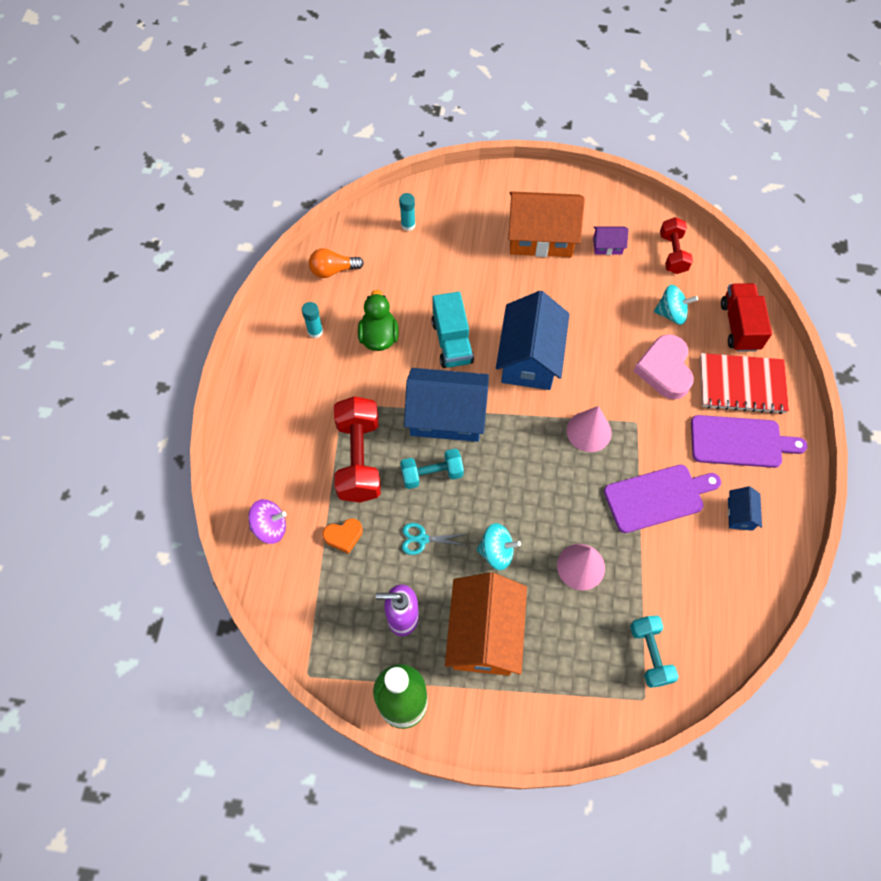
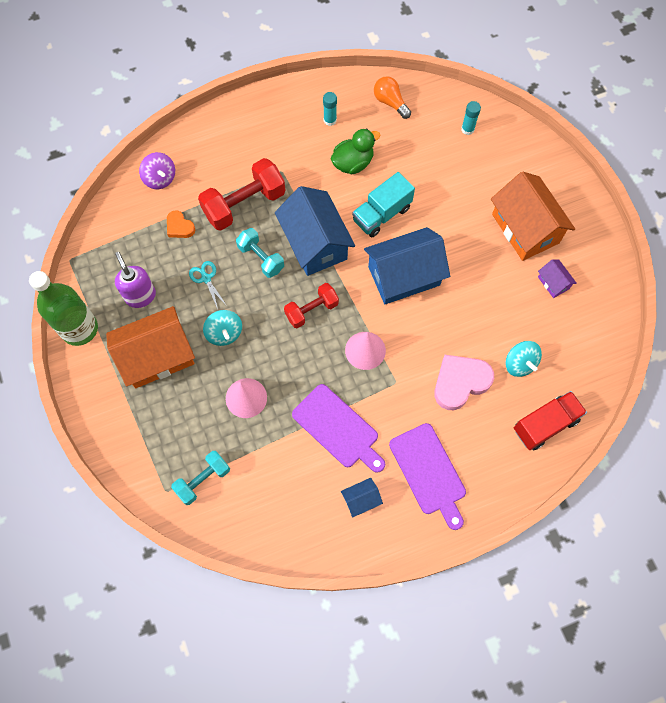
camera: 60 degrees right, 5 degrees up
red dumbbell [660,217,693,274] -> red dumbbell moved to [284,283,339,328]
red notebook [700,353,789,414] -> none

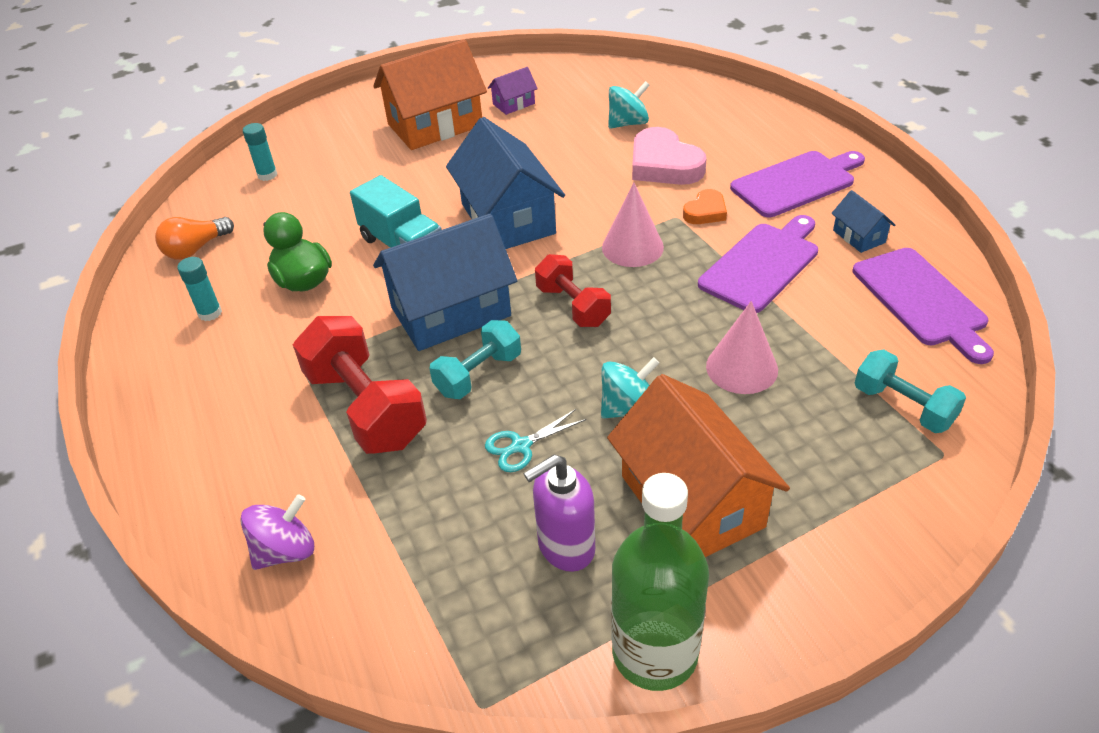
camera: 90 degrees left, 25 degrees down
orange heart [167,210,195,238] -> orange heart moved to [683,189,727,224]
red truck [514,391,587,450] -> none
none -> purple cutting board [853,248,994,364]

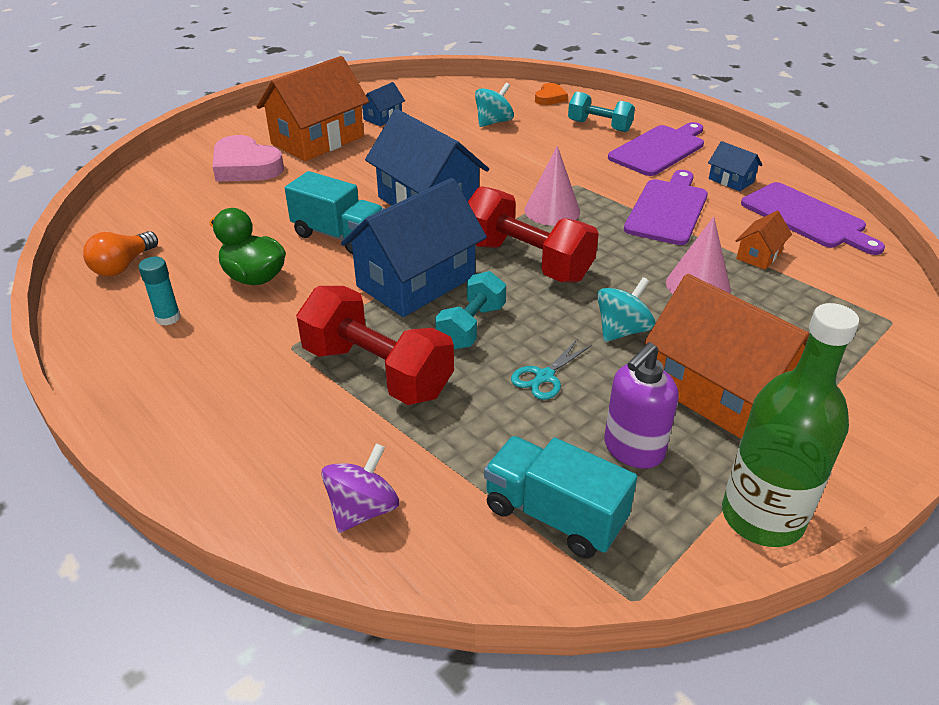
camera: 20 degrees left, 5 degrees down
turquoise glue stick [243,123,277,181] -> none
purple house [488,67,538,115] -> blue house [362,82,405,126]
red dumbbell [535,254,611,327] -> red dumbbell [468,186,599,283], size x1.64
pink heart [632,127,707,185] -> pink heart moved to [213,135,284,182]
orange heart [683,189,727,224] -> orange heart moved to [535,83,568,105]
turquoise dumbbell [855,349,966,433] -> turquoise dumbbell moved to [568,92,635,132]
none -> turquoise truck [484,436,637,559]
none -> orange house [736,211,792,270]

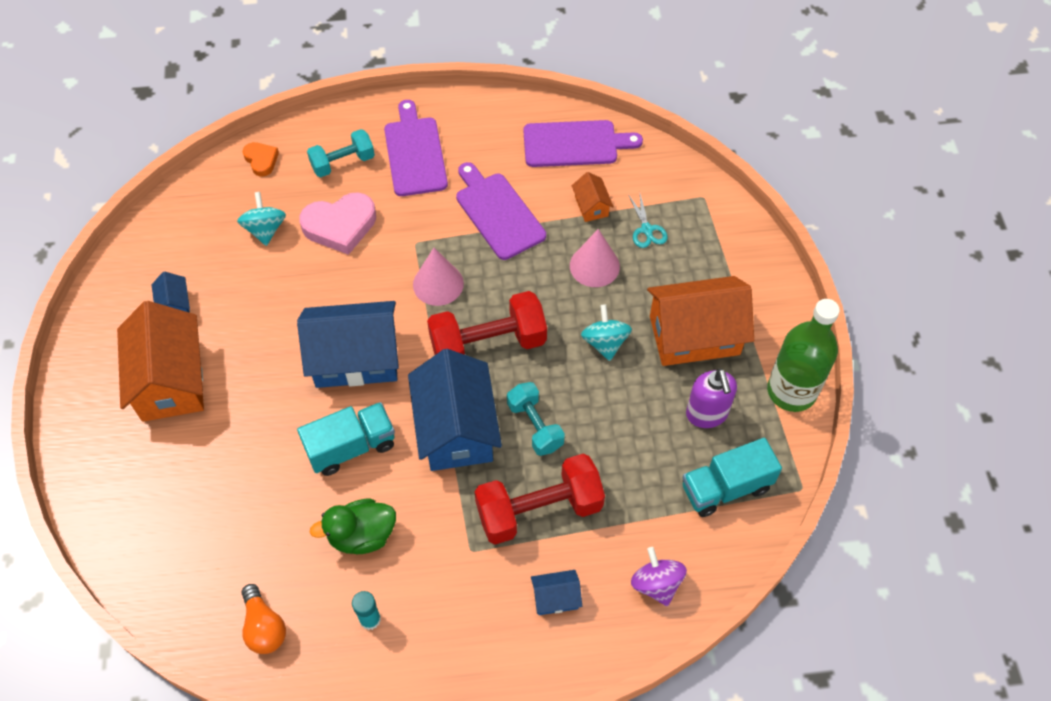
camera: 55 degrees left, 20 degrees up
pink heart [213,135,284,182] -> pink heart moved to [299,192,376,255]
turquoise scissors [511,338,592,400] -> turquoise scissors moved to [628,194,668,248]
blue house [708,141,762,191] -> blue house moved to [531,570,582,615]

